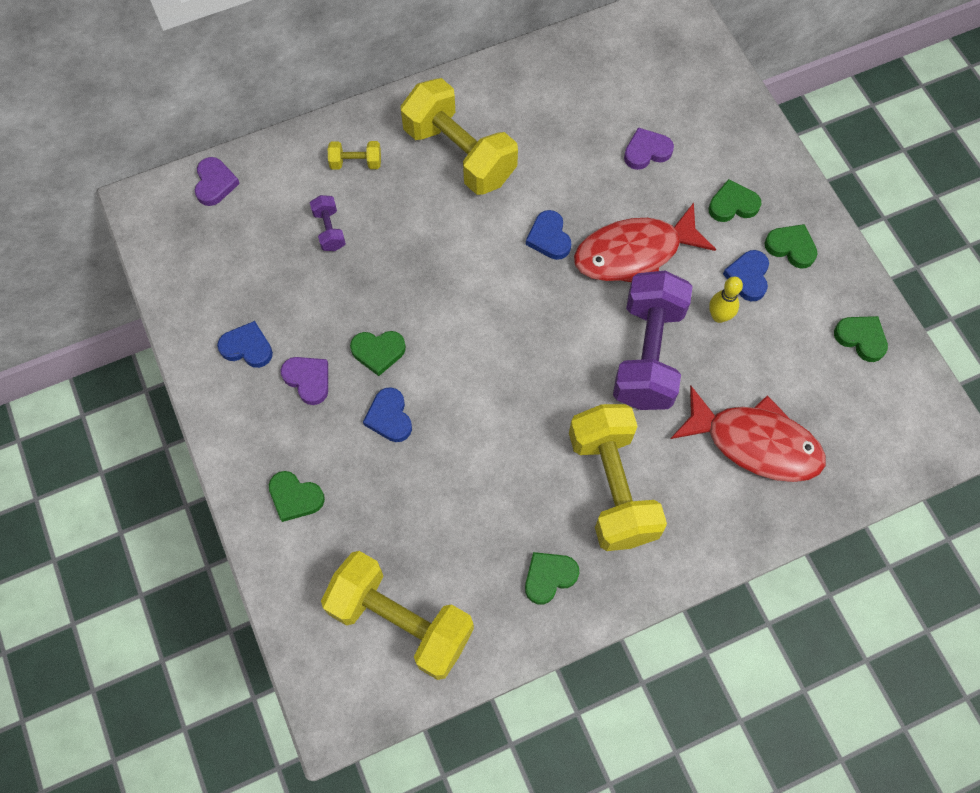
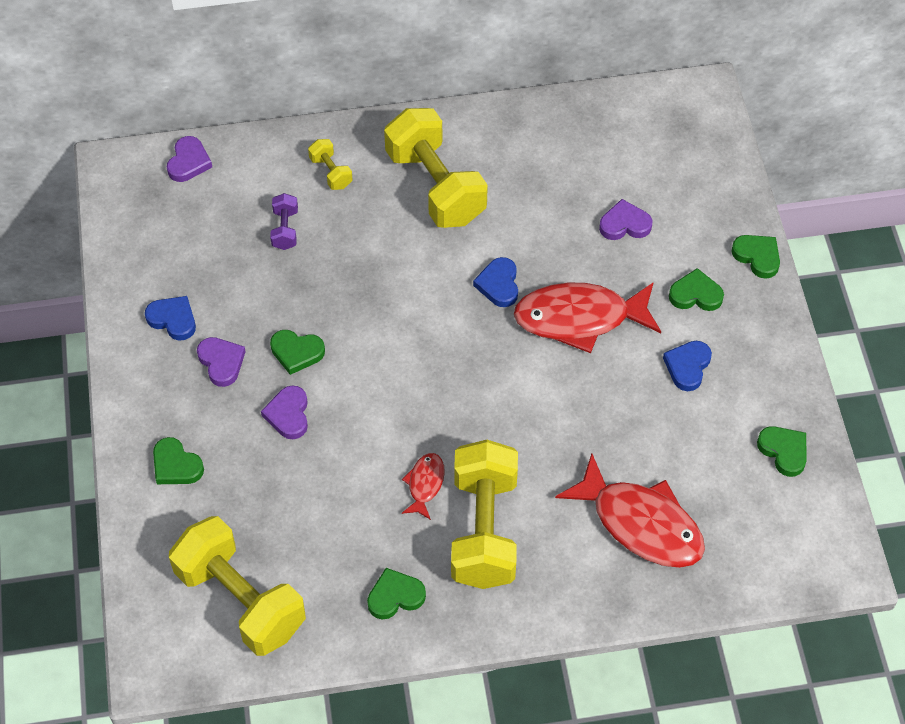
camera: 15 degrees right, 10 degrees down
yellow dumbbell [328,141,381,170] -> yellow dumbbell turned 45 degrees clockwise [308,139,353,190]
blue heart [363,387,412,442] -> purple heart [261,386,308,439]
purple dumbbell [613,270,693,410] -> none
yellow bowling pin [709,277,743,323] -> none
green heart [765,224,818,269] -> green heart moved to [731,235,780,279]
none -> red fish [402,453,445,520]

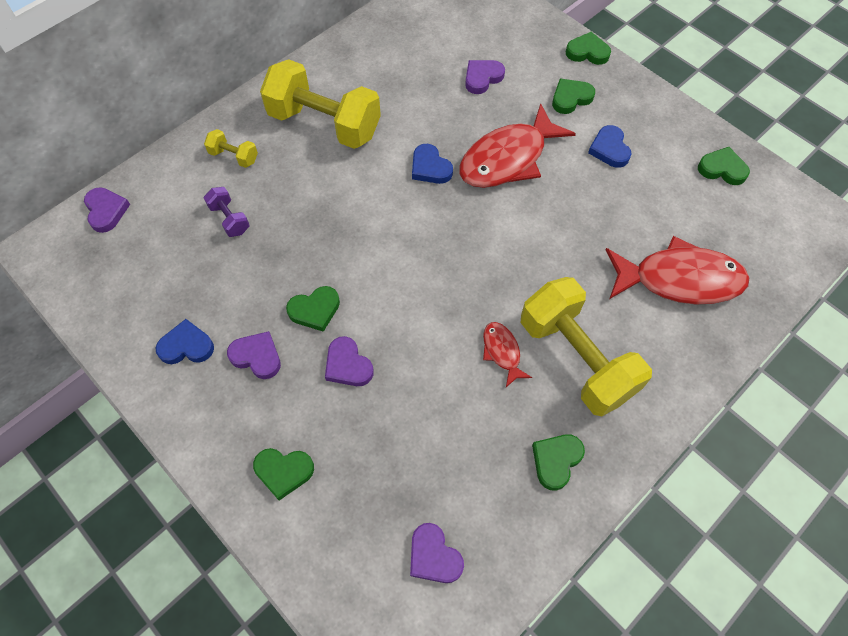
camera: 35 degrees left, 5 degrees up
yellow dumbbell [169,516,306,656] -> purple heart [410,523,464,583]

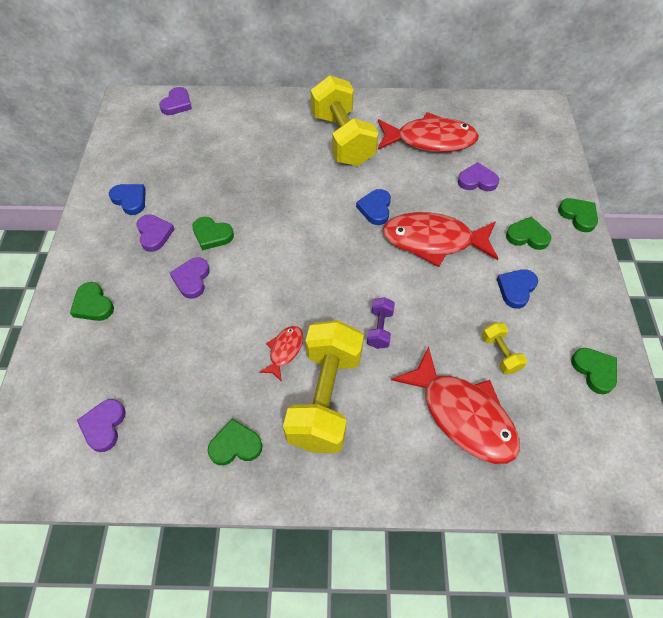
camera: 45 degrees right, 5 degrees down
yellow dumbbell [204,129,258,168] -> yellow dumbbell moved to [482,323,527,375]
purple dumbbell [204,187,250,237] -> purple dumbbell moved to [367,297,395,349]
none -> red fish [378,112,479,152]

